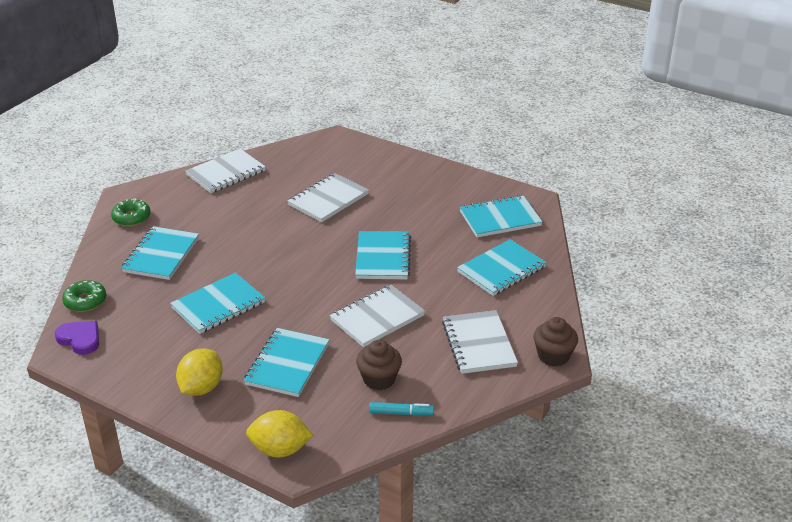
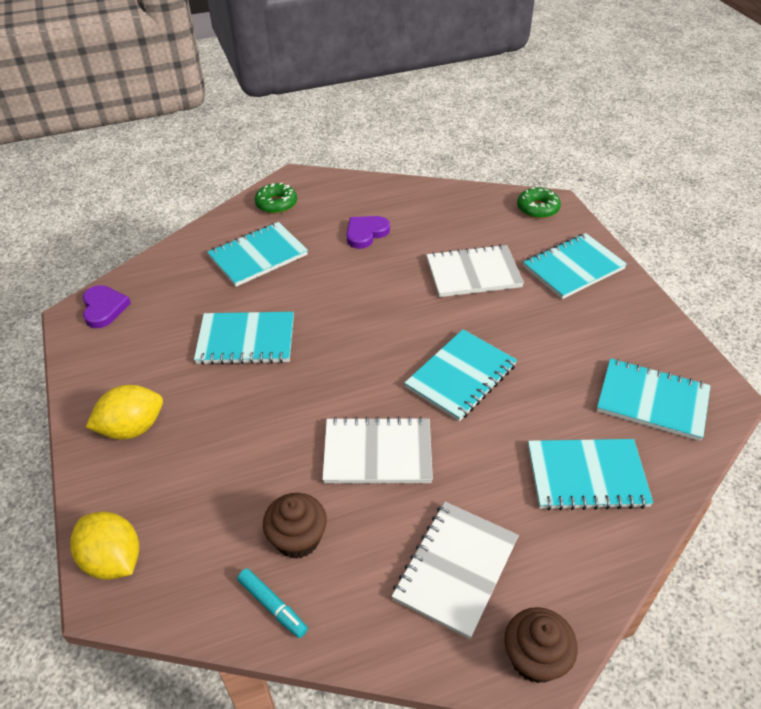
camera: 40 degrees right, 10 degrees up
green donut [62,280,106,312] -> green donut moved to [517,187,561,219]
white notebook [185,149,266,193] -> none
turquoise notebook [244,328,329,397] -> turquoise notebook moved to [523,233,627,299]
none -> purple heart [346,216,390,249]

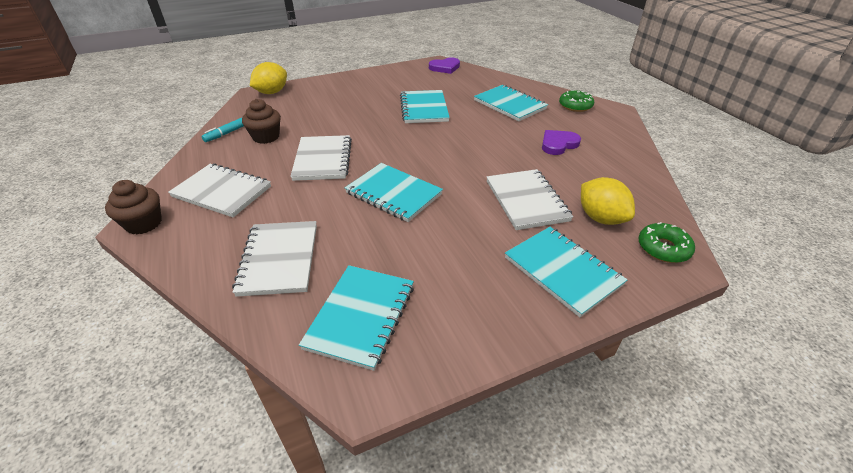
camera: 85 degrees right, 5 degrees down
yellow lemon [86,385,163,440] -> yellow lemon moved to [581,177,635,225]
purple heart [346,216,390,249] -> purple heart turned 75 degrees counterclockwise [542,130,581,155]
turquoise notebook [528,439,653,510] -> white notebook [232,221,317,297]

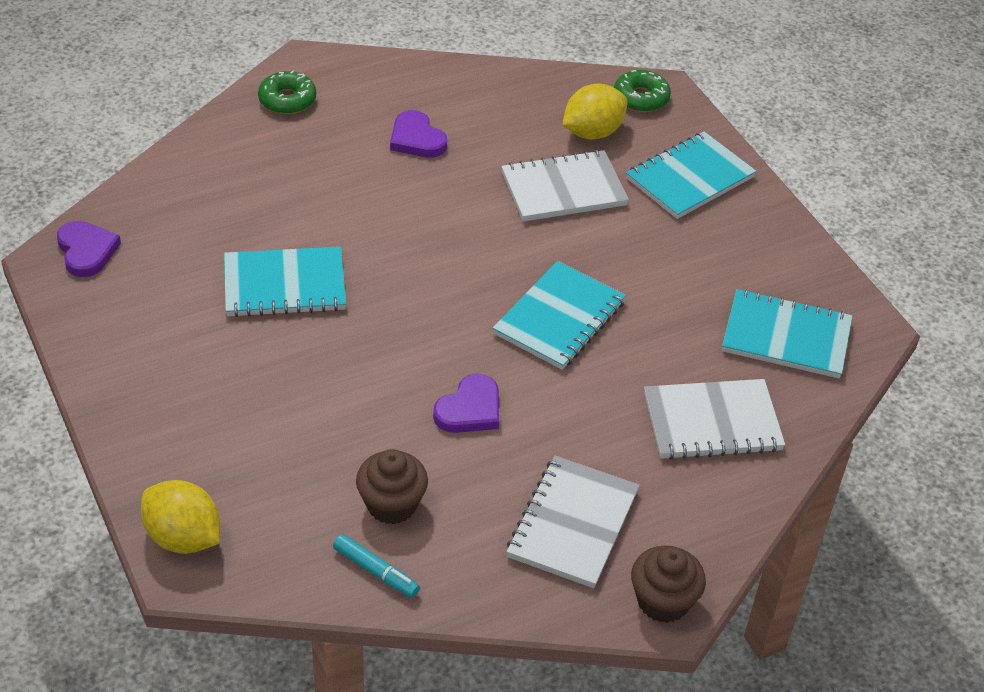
camera: 95 degrees left, 5 degrees up
white notebook [290,135,352,181] -> purple heart [433,374,499,433]
turquoise notebook [474,85,548,121] -> none

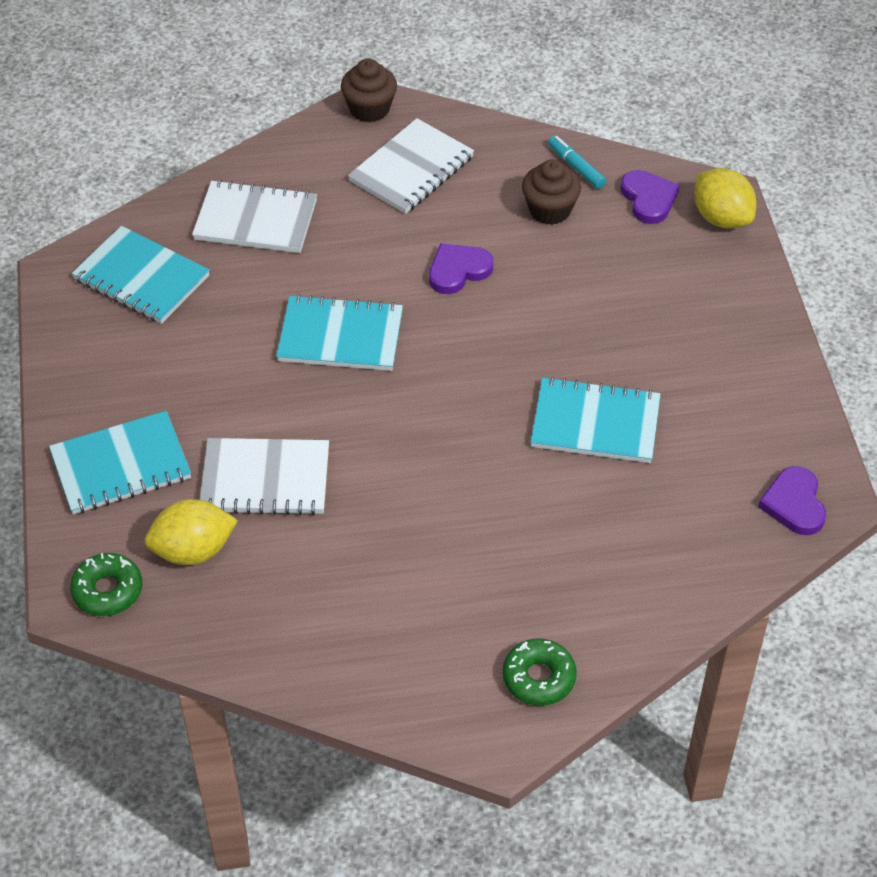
camera: 160 degrees left, 5 degrees up
purple heart [390,110,447,158] -> purple heart moved to [620,170,680,224]
turquoise notebook [493,261,626,370] -> turquoise notebook turned 45 degrees clockwise [276,294,403,371]

